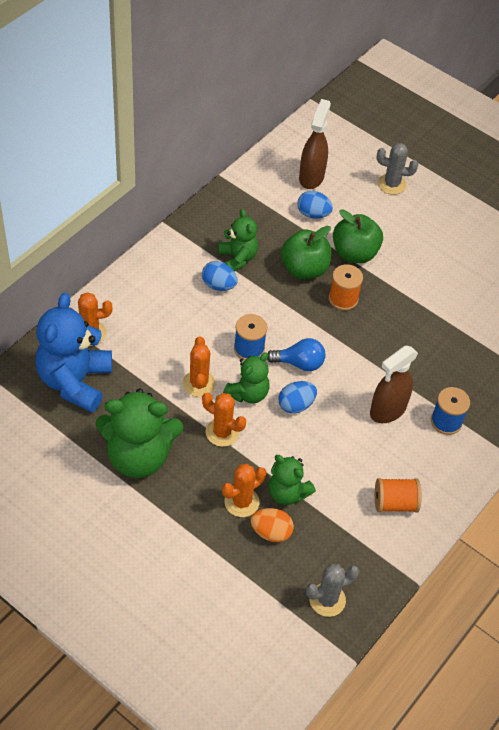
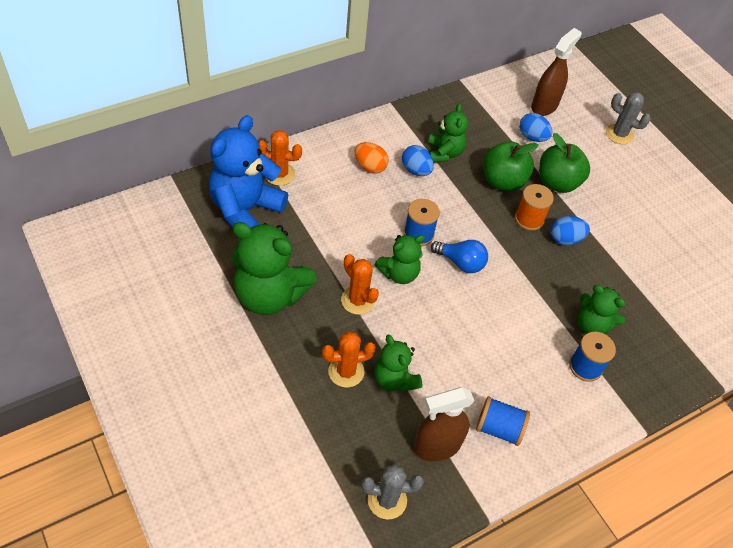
camera: 20 degrees right, 0 degrees up
orange cactus [183,336,216,397] -> none
orange egg [250,508,294,542] -> orange egg moved to [354,142,389,174]
blue egg [278,381,317,414] -> blue egg moved to [550,216,590,245]
brown spray bottle [370,346,418,423] -> brown spray bottle moved to [414,387,474,461]
orange spool [375,478,421,513] -> blue spool [476,396,530,446]
none -> green teddy bear [578,285,625,334]

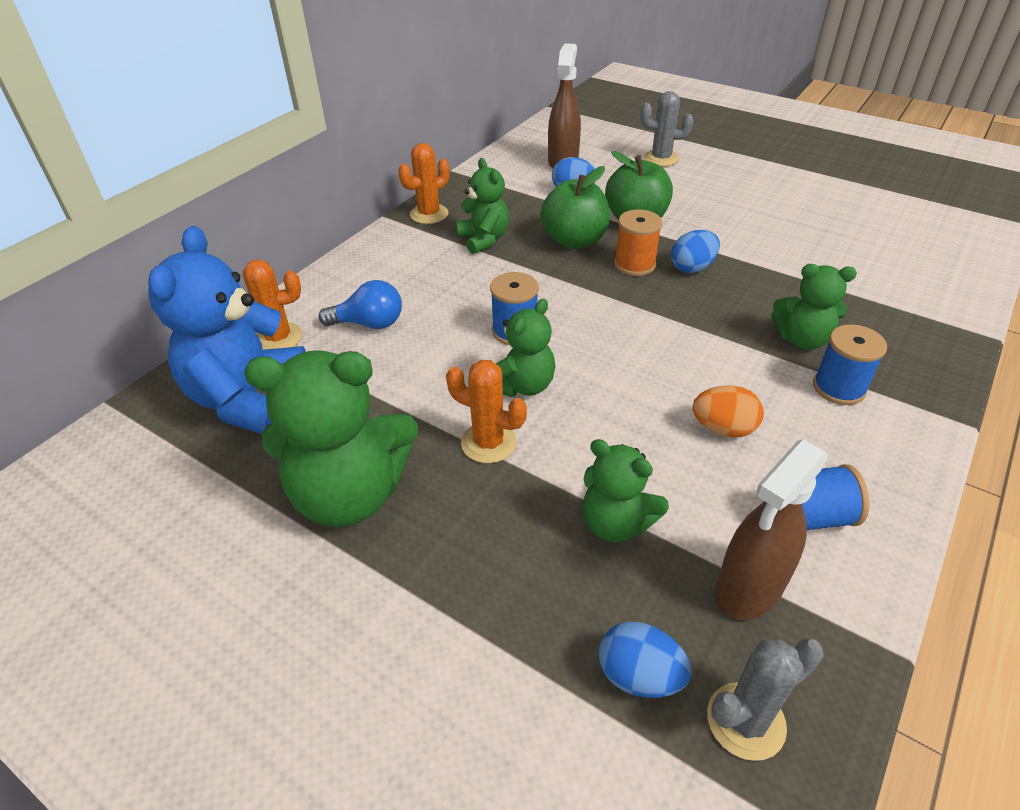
camera: 20 degrees left, 10 degrees down
orange cactus [322,332,376,388] -> orange cactus moved to [398,143,450,224]
orange egg [354,142,389,174] -> orange egg moved to [693,385,764,438]
blue egg [402,145,434,176] -> blue egg moved to [599,621,692,698]
blue light bulb [431,240,488,273] -> blue light bulb moved to [319,280,402,329]

